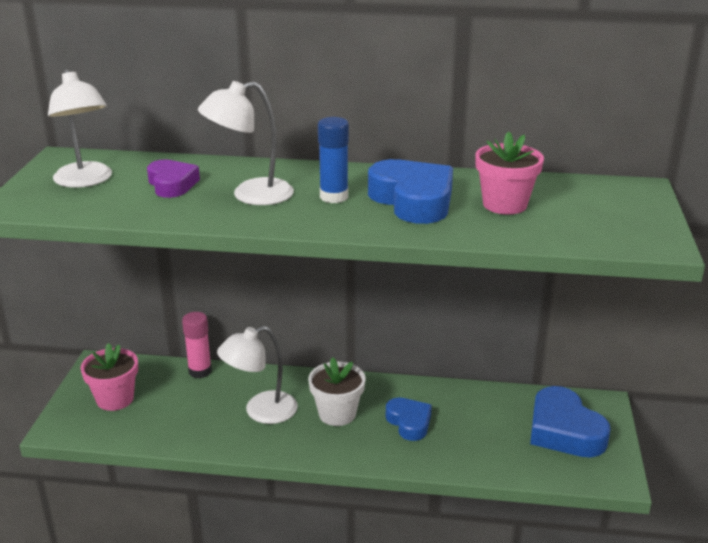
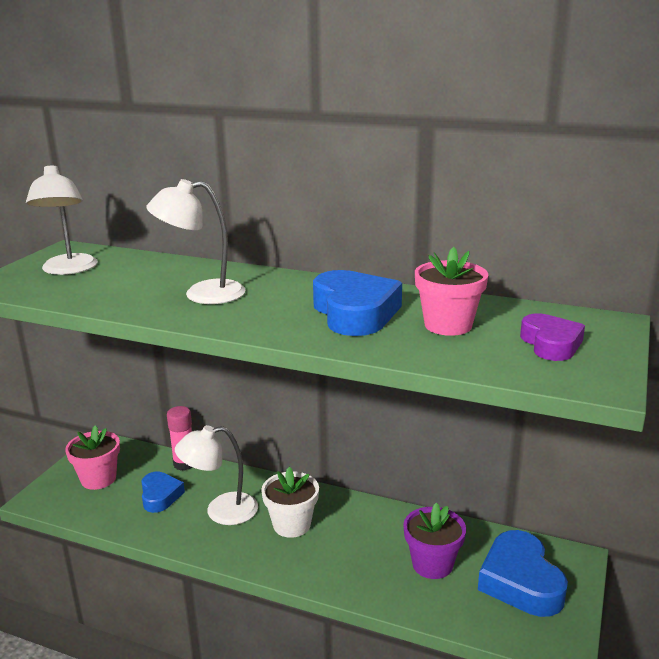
camera: 15 degrees right, 5 degrees down
purple heart [147,159,200,198] -> purple heart moved to [520,314,585,361]
blue glue stick [318,117,349,203] -> none
blue heart [386,398,432,441] -> blue heart moved to [141,472,185,513]
none -> purple flower pot [403,503,466,579]

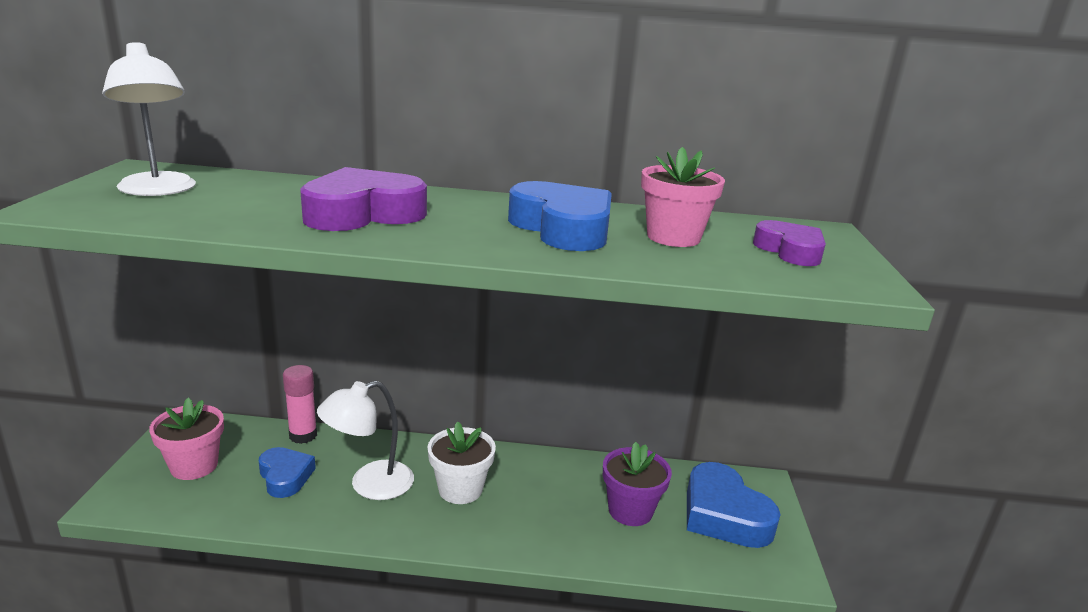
camera: 20 degrees left, 0 degrees up
white lamp [146,179,246,304] -> purple heart [300,167,427,231]

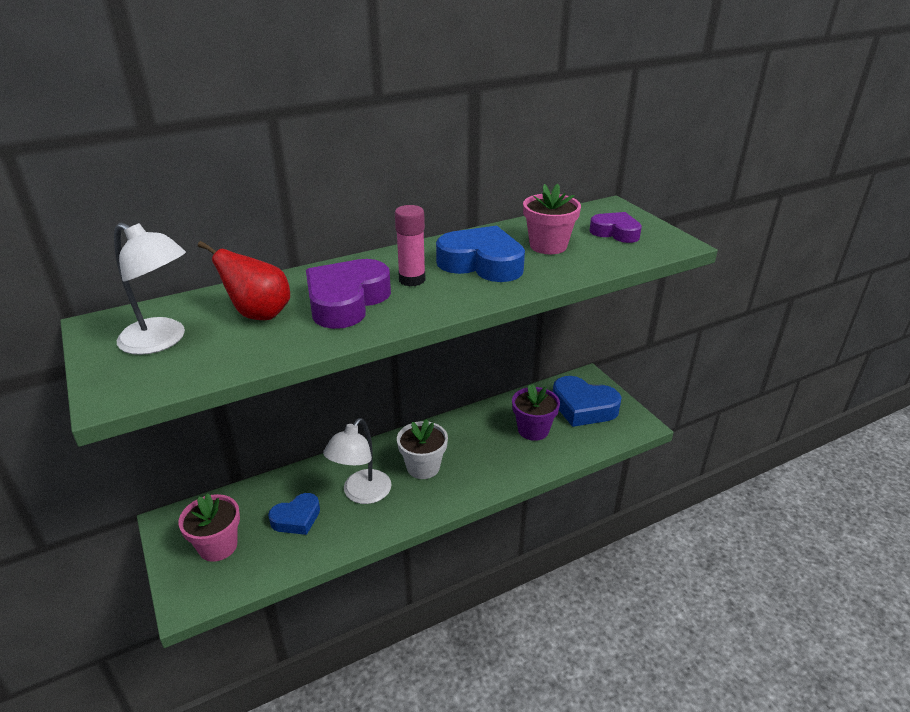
camera: 30 degrees left, 10 degrees up
blue heart [259,447,316,498] -> blue heart turned 120 degrees clockwise [268,493,320,535]
pink glue stick [283,365,317,444] -> pink glue stick moved to [395,205,426,286]
none -> red pear [198,241,290,320]

